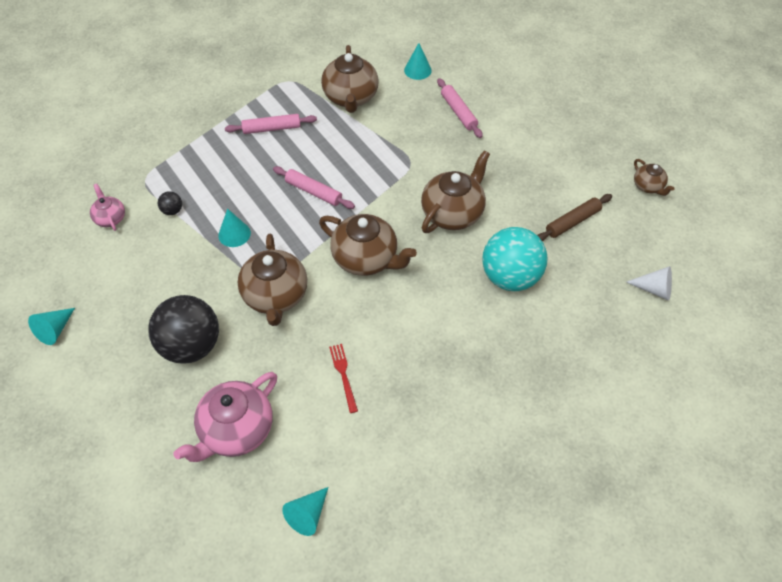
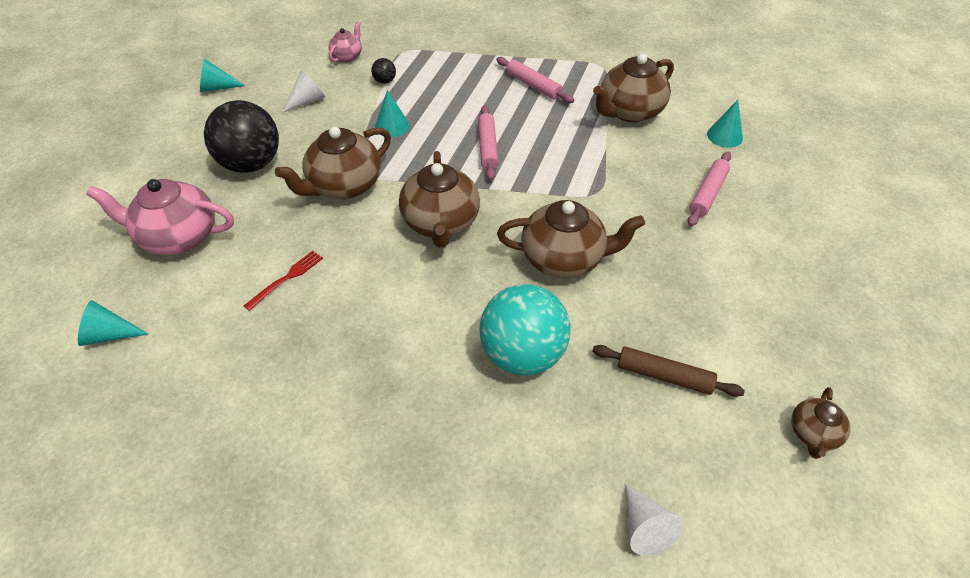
camera: 55 degrees right, 5 degrees down
none -> white cone [283,71,325,112]

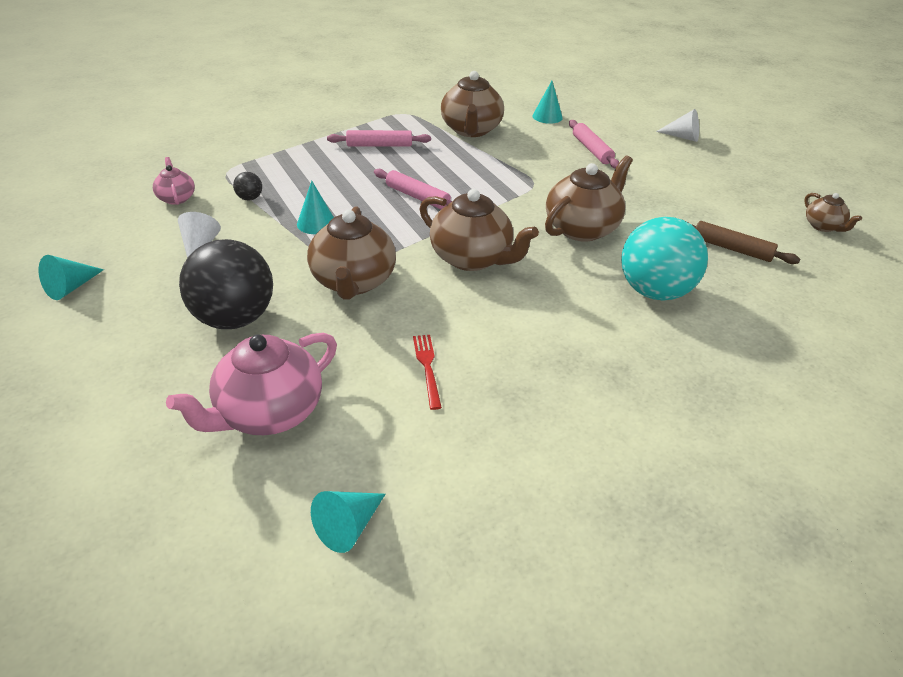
camera: 50 degrees left, 10 degrees down
brown rolling pin [592,345,745,397] -> brown rolling pin turned 60 degrees clockwise [682,219,800,264]
white cone [625,484,683,556] -> white cone moved to [656,109,699,142]

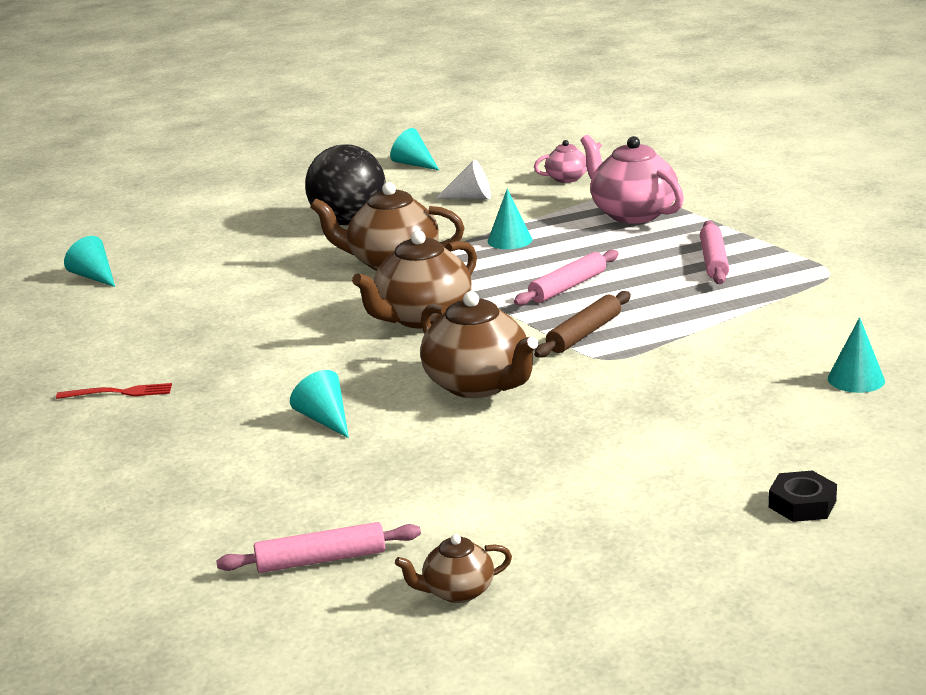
camera: 100 degrees right, 15 degrees down
pink teapot [166,333,337,435] -> pink teapot moved to [581,135,684,224]
black ball [233,172,262,201] -> none
red fork [413,335,442,410] -> red fork moved to [56,383,172,399]
brown teapot [441,71,504,137] -> none
pink rolling pin [569,120,619,169] -> pink rolling pin moved to [216,522,421,573]
turquoise ball [621,217,708,301] -> turquoise cone [290,370,349,438]
white cone [656,109,699,142] -> black nut [769,471,837,522]
brown rolling pin [682,219,800,264] -> brown rolling pin moved to [534,291,631,358]

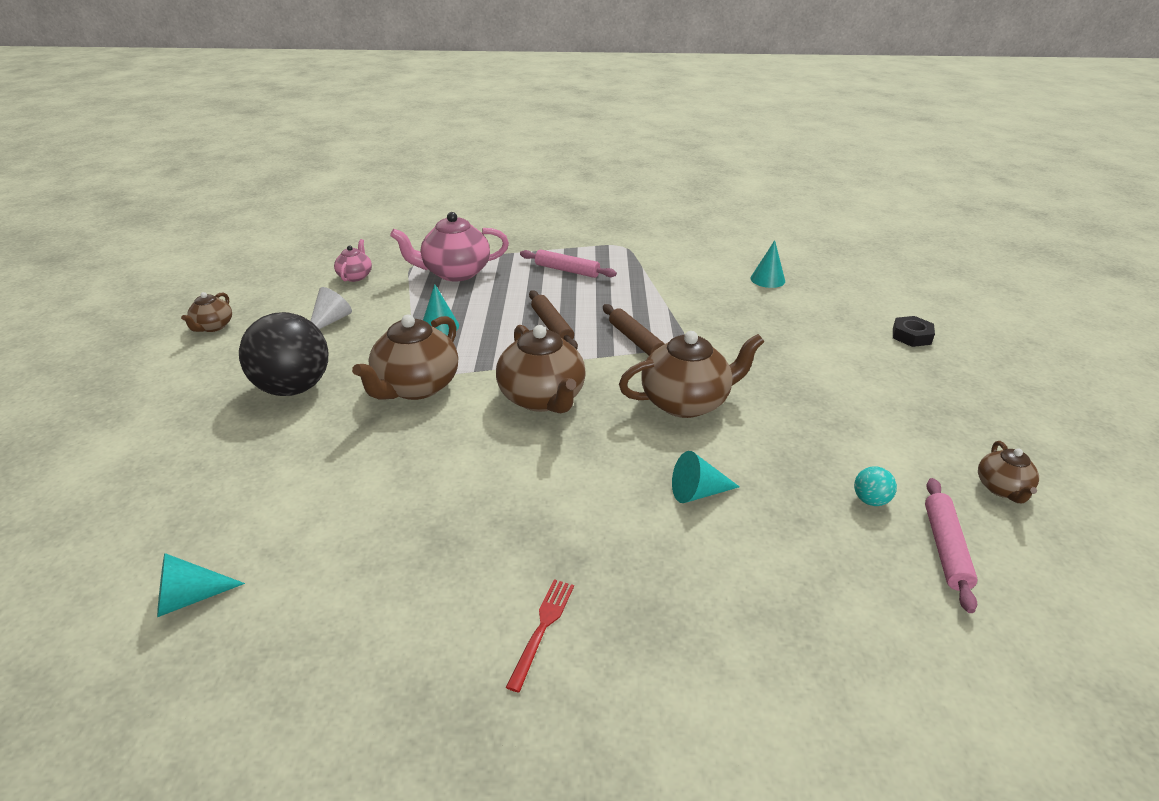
camera: 70 degrees left, 10 degrees up
turquoise cone [390,128,439,170] -> brown teapot [181,292,232,332]
pink rolling pin [514,250,619,306] -> brown rolling pin [529,290,578,349]
none -> turquoise ball [854,466,897,506]

